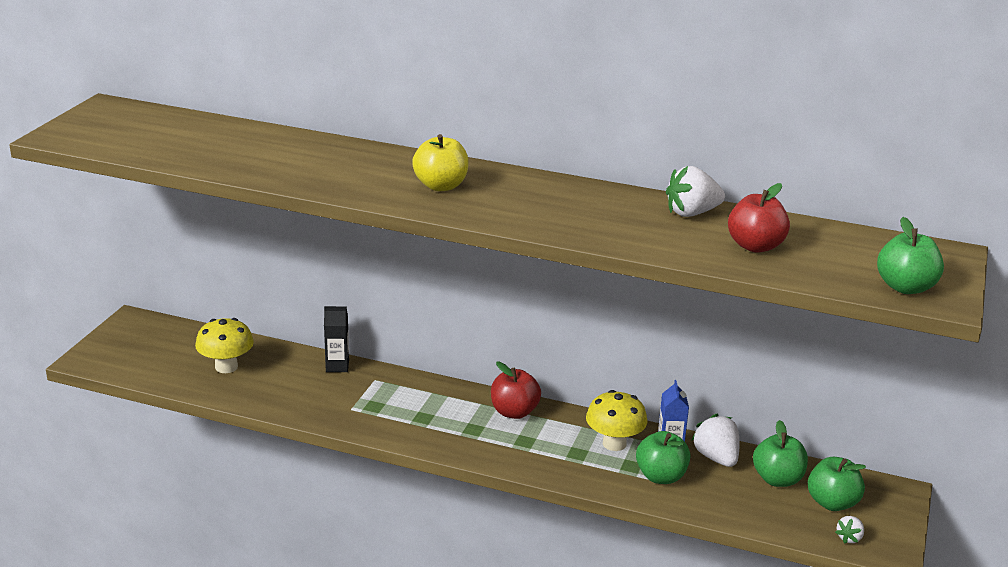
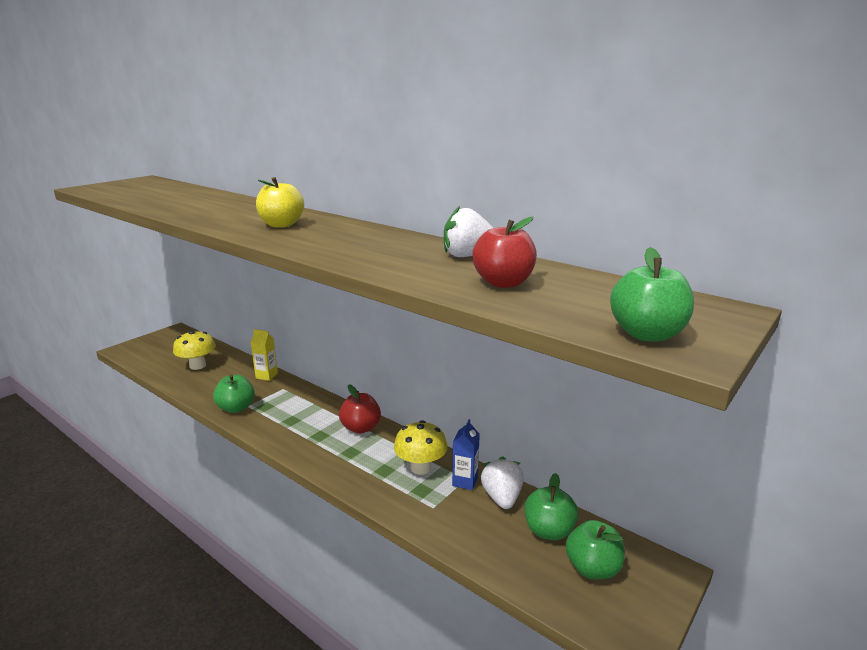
camera: 20 degrees right, 5 degrees down
black carton [324,306,349,372] -> yellow carton [251,329,278,381]
green apple [636,431,691,484] -> green apple moved to [213,374,255,413]
white strawberry [835,516,864,544] -> none

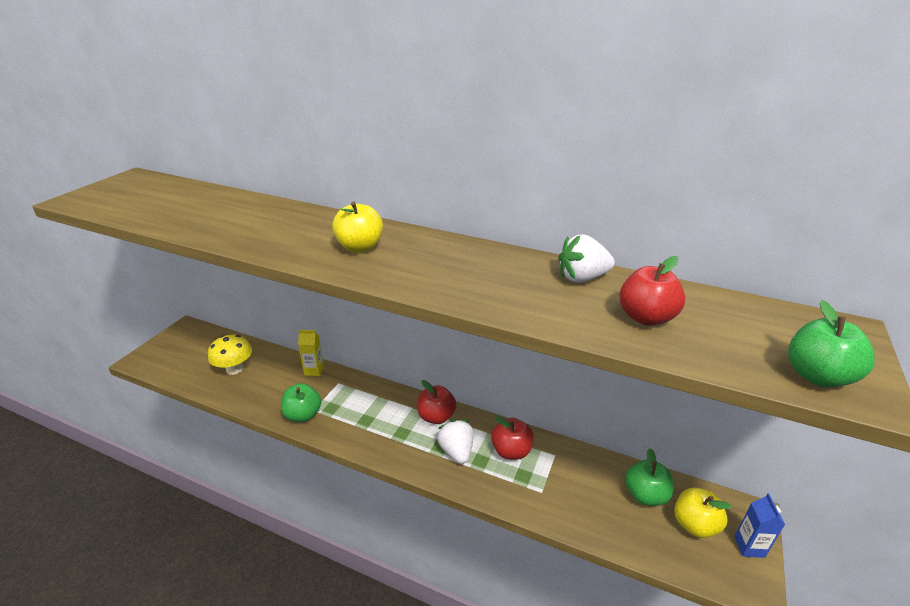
camera: 15 degrees left, 10 degrees up
yellow mushroom [394,420,448,475] -> red apple [491,416,534,460]
blue carton [452,419,480,490] -> blue carton moved to [734,493,785,558]
white strawberry [481,457,524,509] -> white strawberry moved to [437,419,473,464]
green apple [566,520,625,579] -> yellow apple [674,488,732,538]

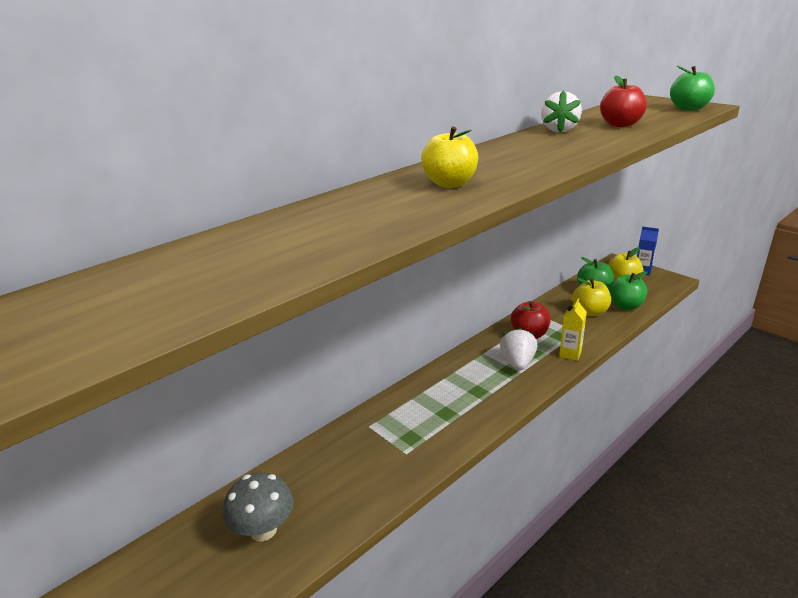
camera: 65 degrees left, 5 degrees down
yellow mushroom [208,335,252,375] -> grey mushroom [223,473,294,541]
green apple [281,383,322,422] -> green apple moved to [608,271,647,310]
yellow carton [298,330,324,376] -> yellow carton moved to [559,298,587,361]
red apple [417,380,457,424] -> none
white strawberry [437,419,473,464] -> white strawberry turned 90 degrees clockwise [500,327,538,370]
none -> yellow apple [572,278,611,316]

